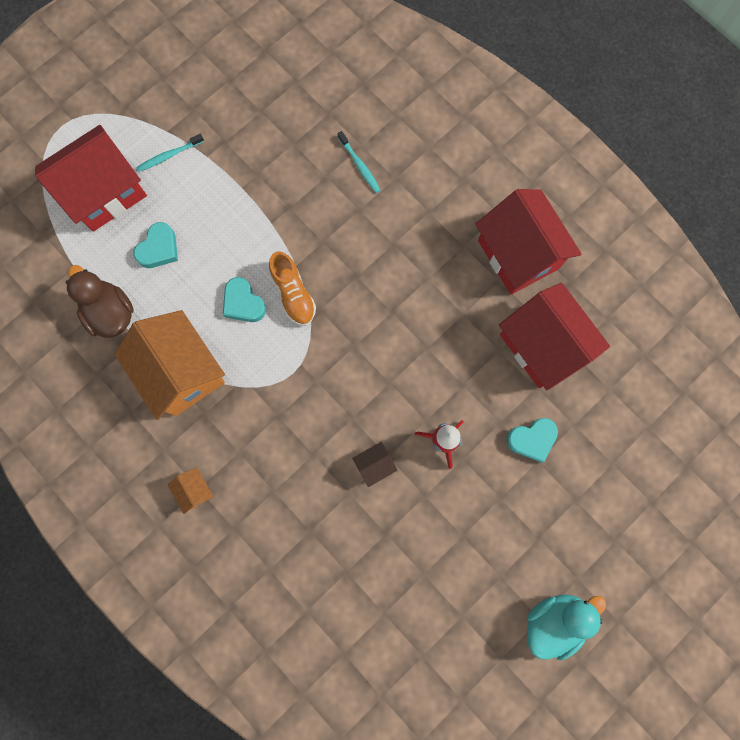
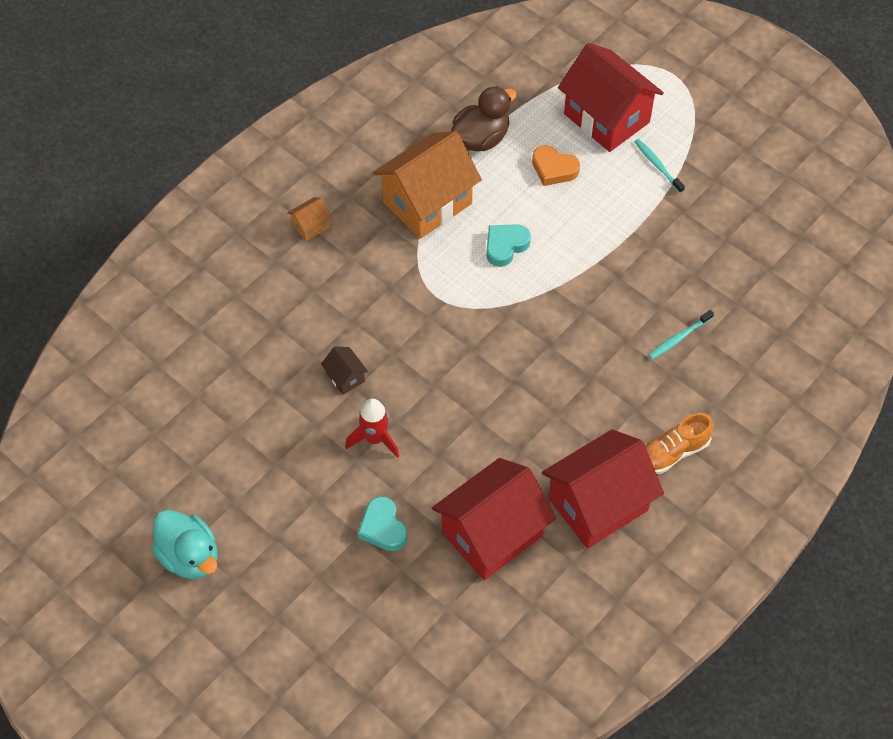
camera: 85 degrees right, 20 degrees down
turquoise heart [134,222,178,268] -> orange heart [532,145,580,186]
orange shoe [269,251,316,326] -> orange shoe moved to [645,413,714,474]

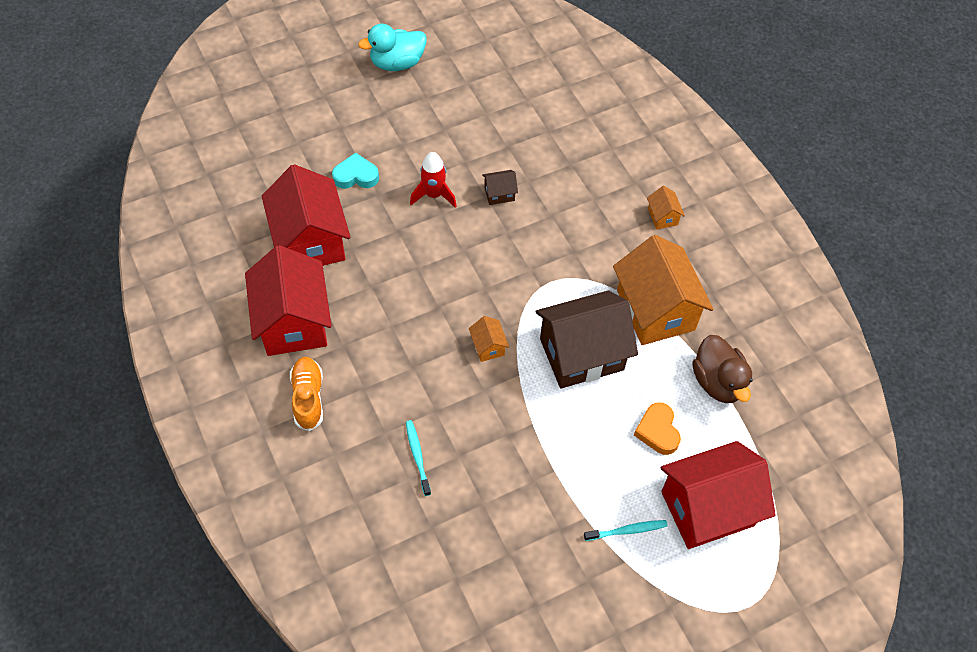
camera: 110 degrees right, 0 degrees up
turquoise heart [486,224,531,267] -> brown house [536,290,638,389]
orange heart [532,145,580,186] -> orange heart turned 60 degrees counterclockwise [634,402,681,455]
none -> orange house [469,316,509,362]

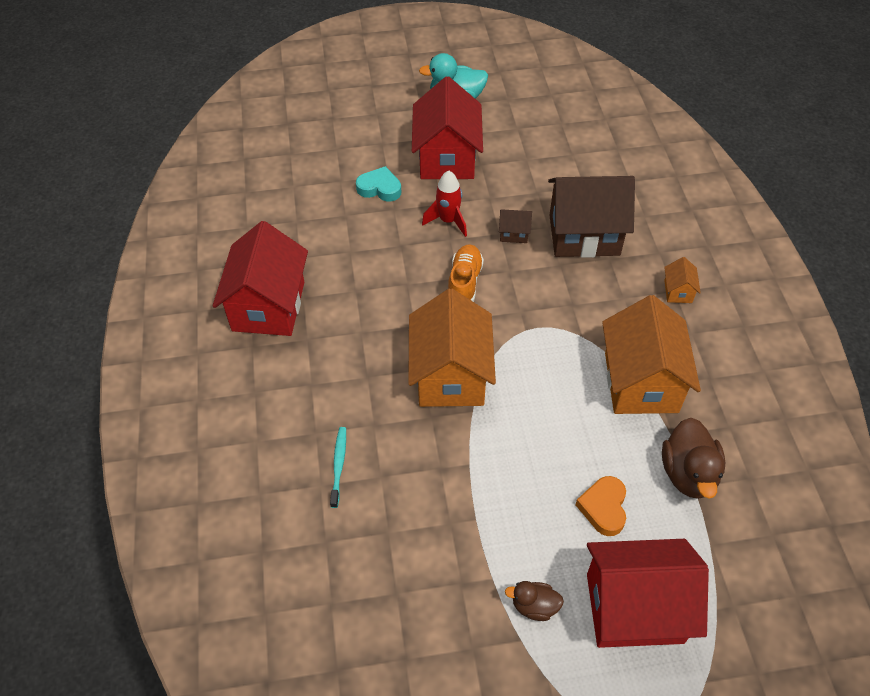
camera: 20 degrees right, 5 degrees down
red house [262,164,351,266] -> red house moved to [412,76,483,179]
orange shoe [290,357,323,431] -> orange shoe moved to [448,244,484,302]
orange house [469,316,509,362] -> orange house [408,289,496,407], size x2.39
brown house [536,290,638,389] -> brown house moved to [548,176,635,258]
turquoise toothbrush [584,520,668,541] -> brown duck [505,581,564,621]

